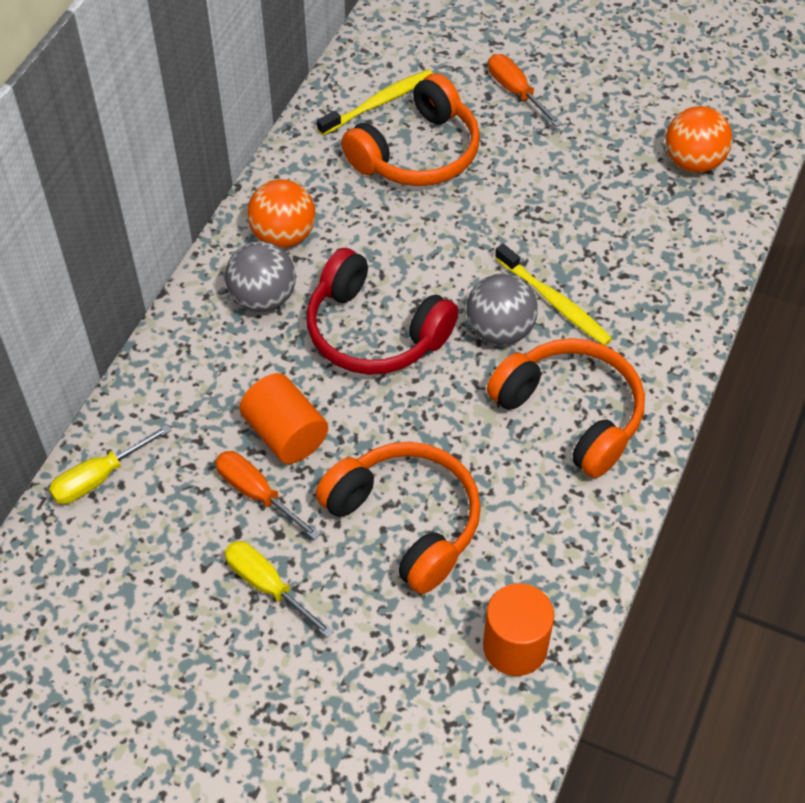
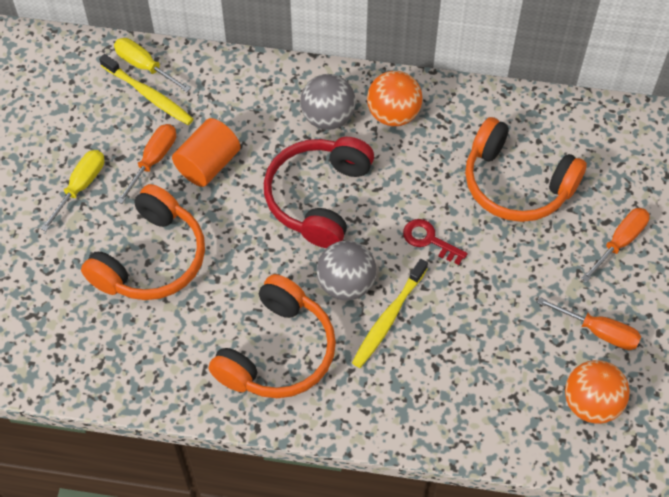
camera: 75 degrees right, 5 degrees up
yellow toothbrush [317,69,433,135] -> yellow toothbrush moved to [99,54,194,125]
orange cylinder [483,583,554,676] -> none
none -> red key [403,219,468,265]
none -> orange screwdriver [537,297,641,350]

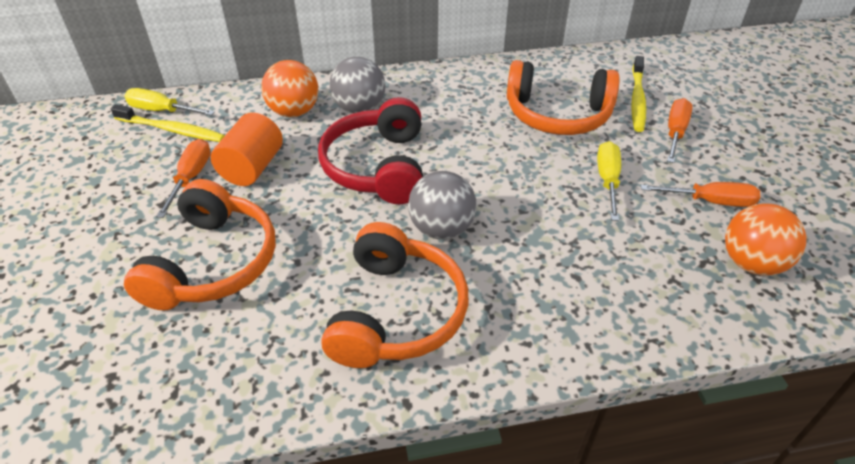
camera: 20 degrees left, 15 degrees down
yellow screwdriver [40,150,104,231] -> yellow screwdriver moved to [597,141,621,221]
yellow toothbrush [352,259,428,368] -> yellow toothbrush moved to [631,56,646,132]
orange ball [367,71,423,126] -> orange ball moved to [261,60,319,117]
red key [403,219,468,265] -> none

